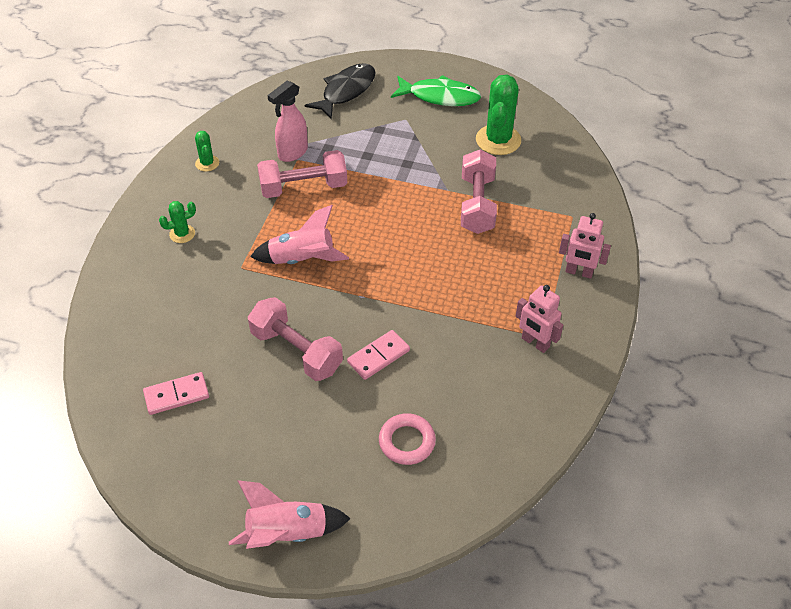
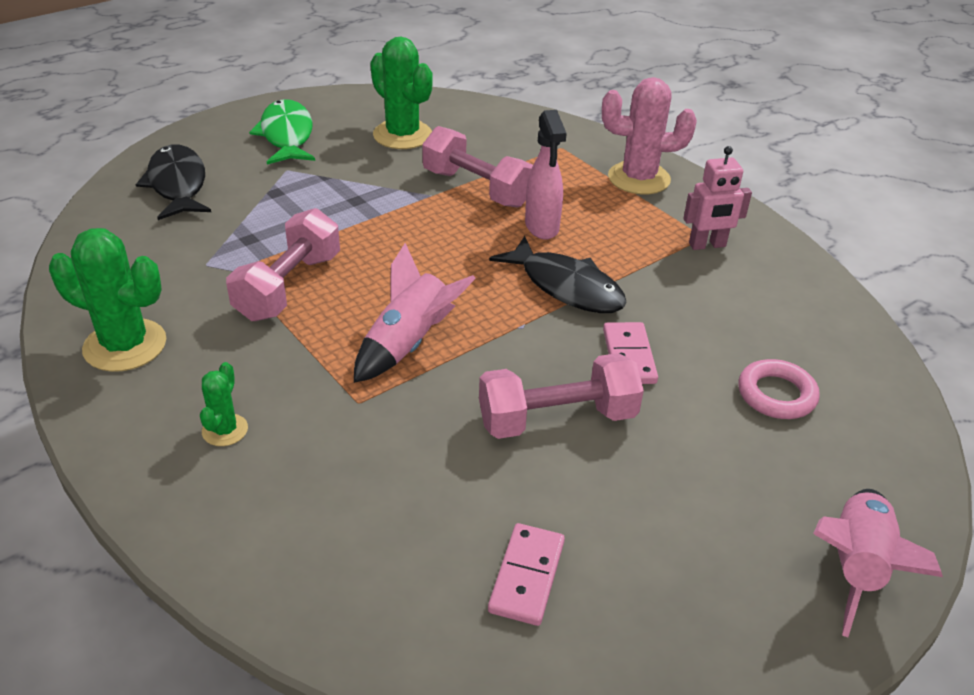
camera: 55 degrees left, 10 degrees down
green cactus [195,131,219,172] -> green cactus [49,228,167,372], size x1.95
pink spray bottle [267,80,308,162] -> pink spray bottle moved to [525,110,567,240]
green fish [391,75,481,106] -> green fish turned 60 degrees counterclockwise [249,99,315,164]
pink robot [559,213,611,279] -> pink cactus [602,77,697,194]
none -> black fish [489,236,627,313]

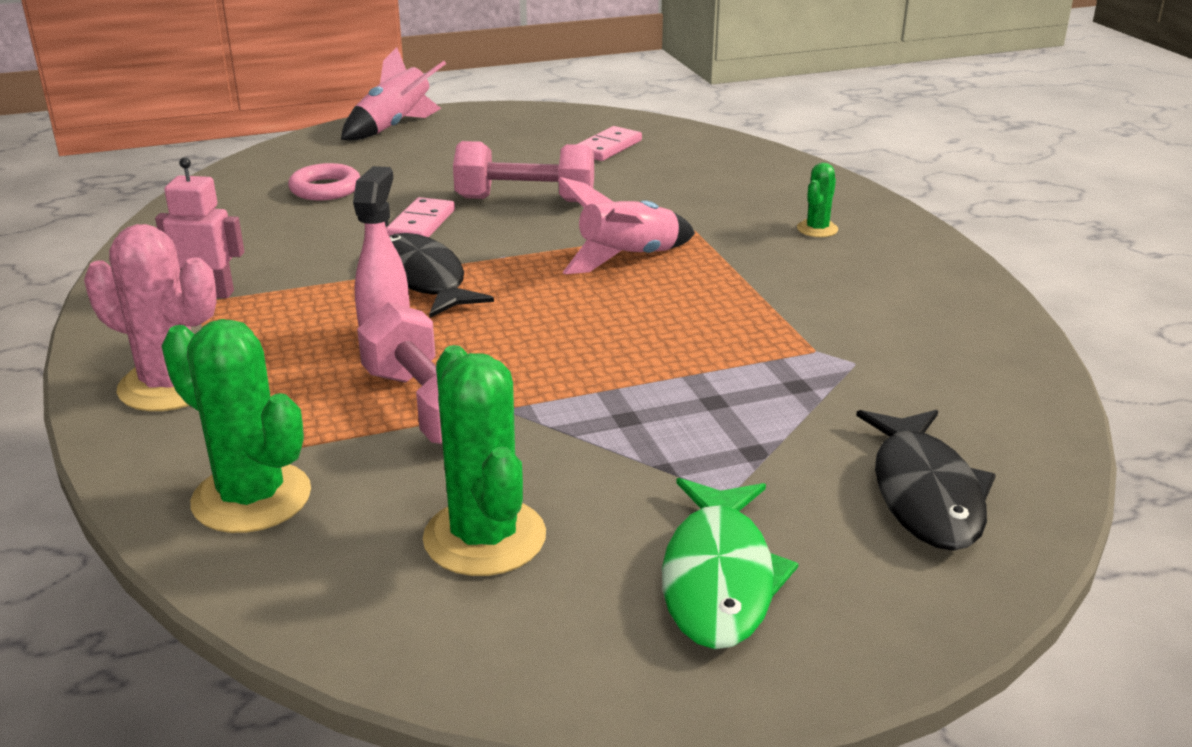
camera: 160 degrees left, 10 degrees down
green cactus [49,228,167,372] -> green cactus moved to [162,319,311,533]
pink dumbbell [226,208,340,321] -> none

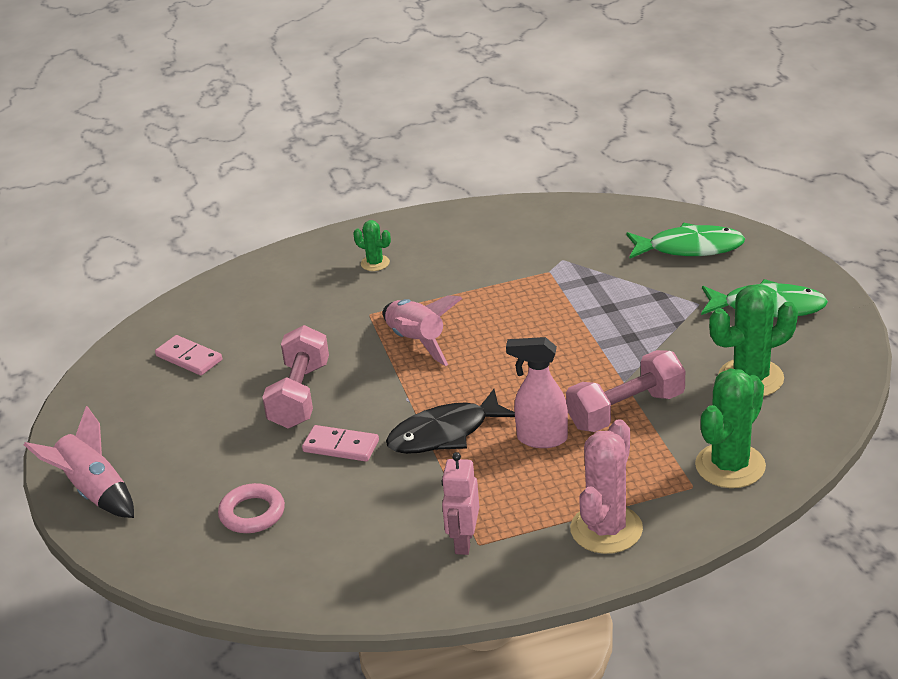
camera: 85 degrees left, 5 degrees up
black fish [856,410,996,551] -> green fish [627,223,745,259]

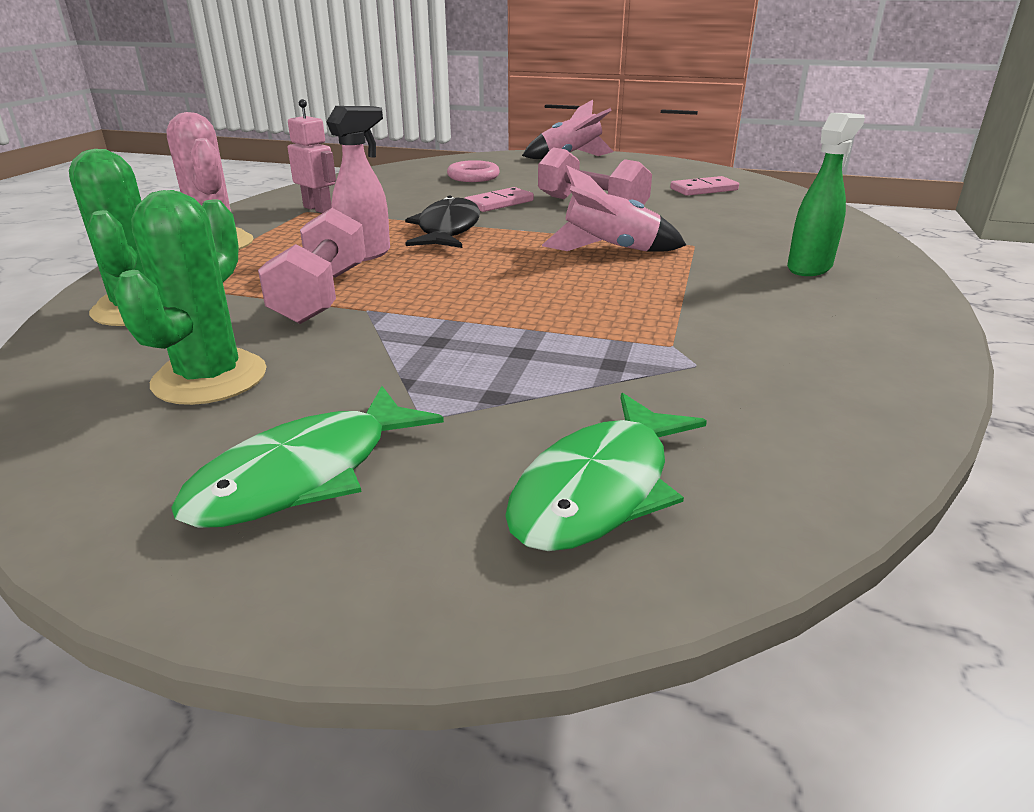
camera: 120 degrees right, 5 degrees down
green cactus [353,220,391,271] -> green spray bottle [787,113,865,276]

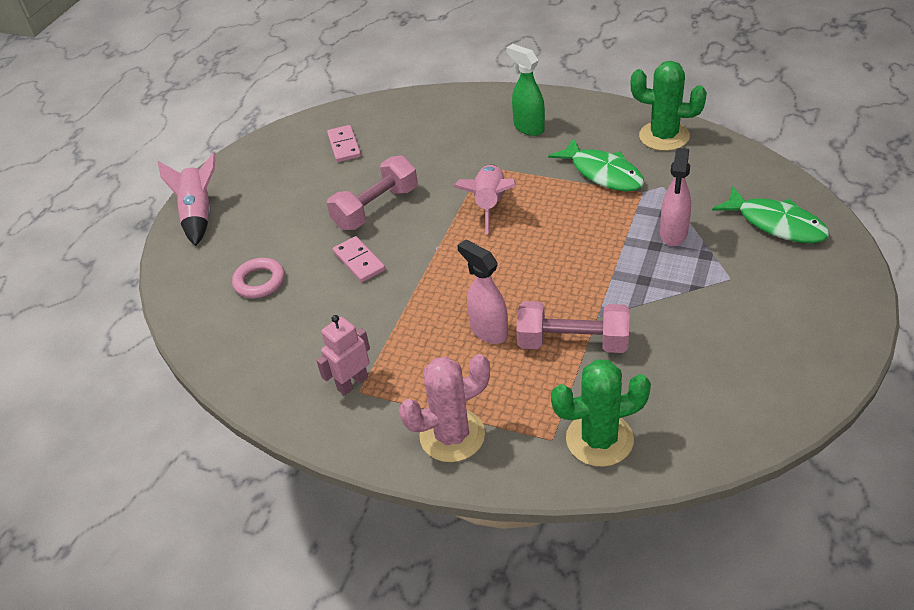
camera: 80 degrees left, 15 degrees up
green cactus [113,190,267,405] -> green cactus moved to [630,61,707,151]
green fish [171,386,444,528] -> green fish moved to [548,138,644,192]
black fish [405,195,480,248] -> none
none -> pink spray bottle [660,148,691,246]

